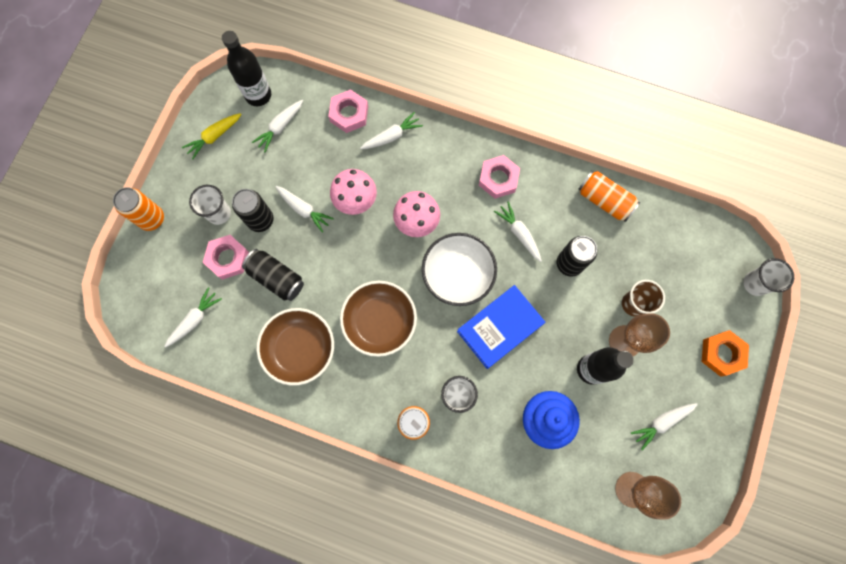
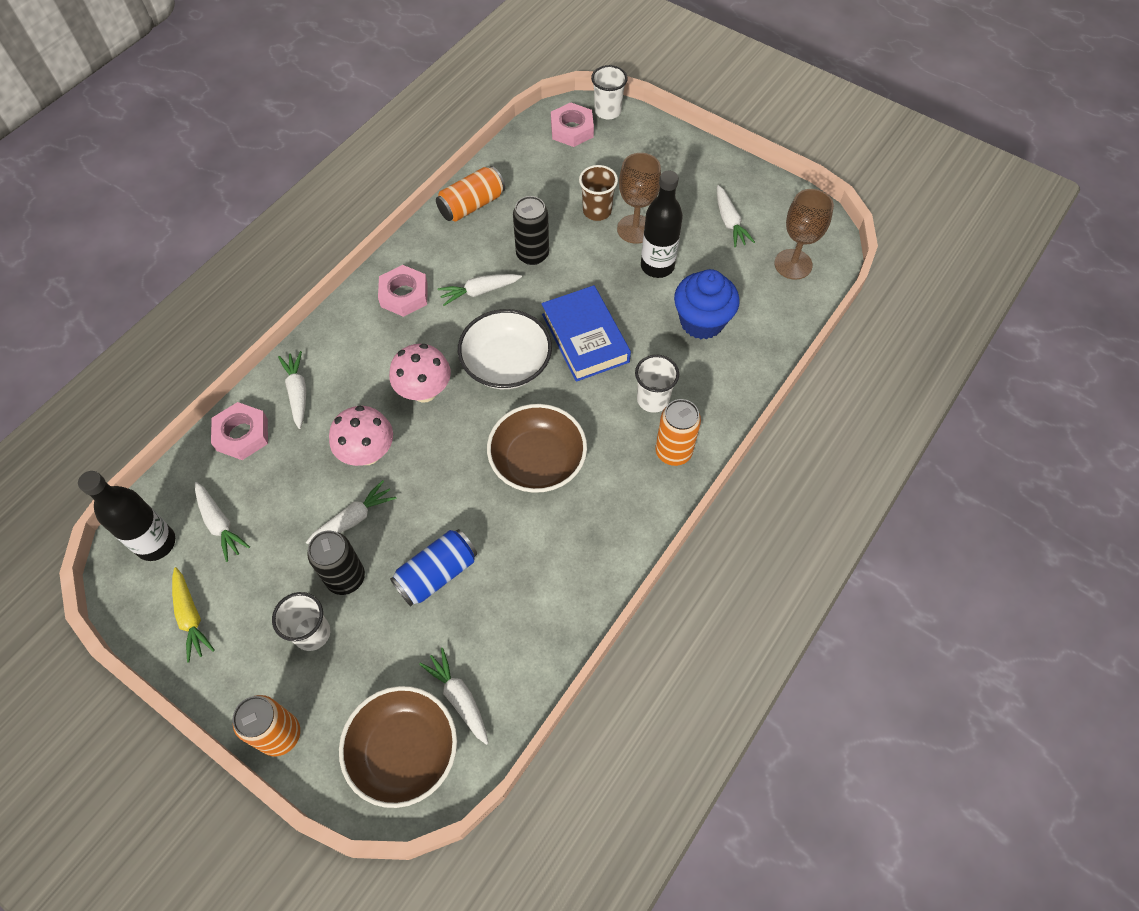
camera: 75 degrees left, 15 degrees down
pink nut [203,235,249,280] -> pink nut moved to [551,102,594,147]
black can [242,249,304,301] -> blue can [390,529,477,606]
brown bowl [257,308,334,386] -> brown bowl moved to [339,686,457,808]
orange nut [701,330,749,377] -> none

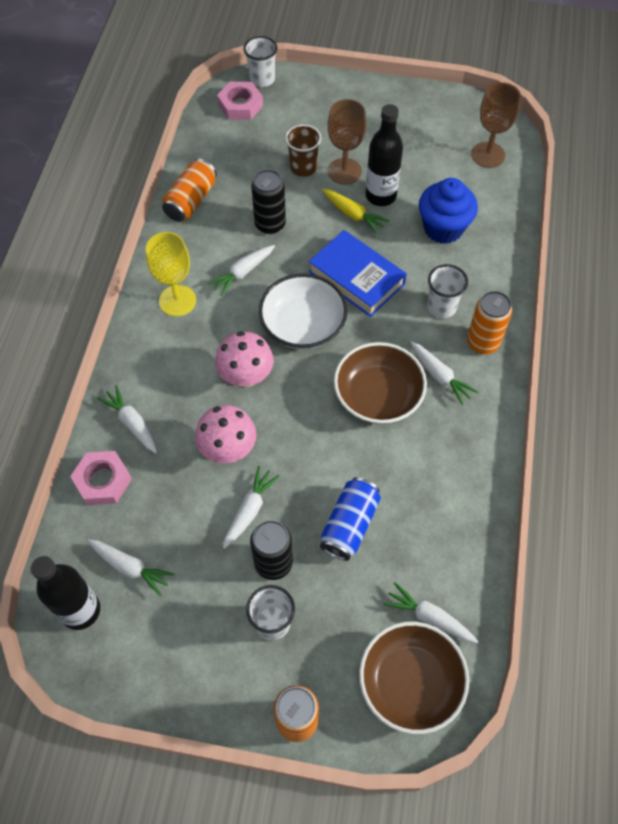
camera: 25 degrees left, 0 degrees up
yellow carrot [172,567,215,663] -> yellow carrot moved to [322,189,389,234]
pink nut [378,265,428,317] -> yellow goblet [146,232,196,316]
white carrot [717,185,755,247] -> white carrot moved to [410,341,478,405]

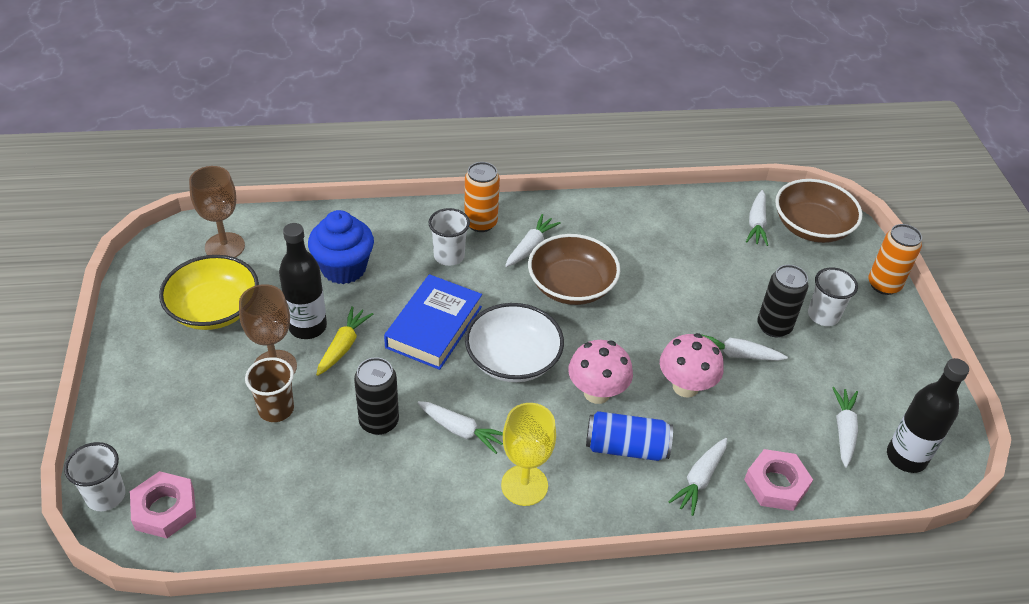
camera: 110 degrees left, 15 degrees down
orange can [162,159,217,222] -> none
blue can [320,477,381,561] -> blue can moved to [586,411,673,461]
none -> yellow bowl [159,255,259,330]

